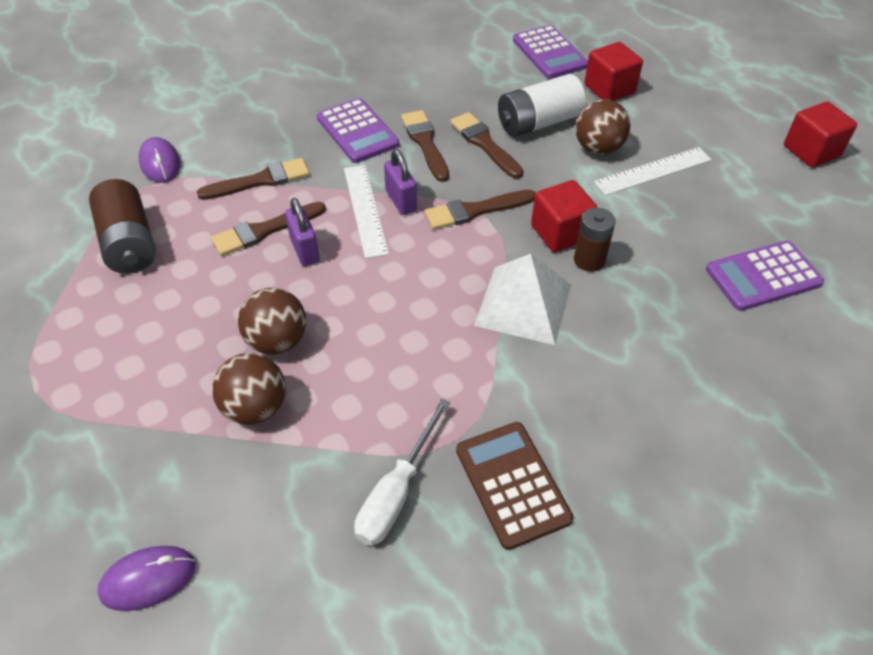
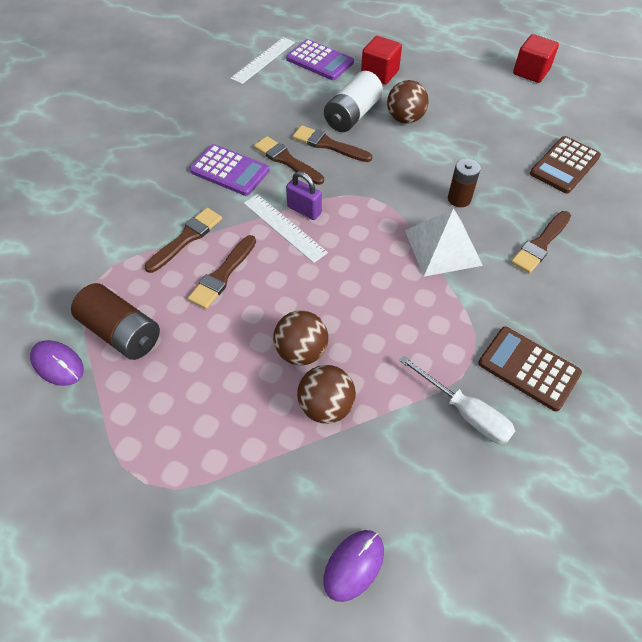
camera: 30 degrees left, 5 degrees up
purple mouse [138,137,181,183] -> purple mouse moved to [30,340,84,386]
purple padlock [285,198,320,266] -> none
white screwdriver [354,399,450,546] -> white screwdriver turned 45 degrees counterclockwise [399,355,515,444]
brown brush [425,190,535,230] -> brown brush moved to [511,211,571,274]
red cube [531,180,598,252] -> none
white ruler [594,147,712,196] -> white ruler moved to [230,37,295,84]
purple calculator [706,241,824,311] -> brown calculator [530,136,601,194]

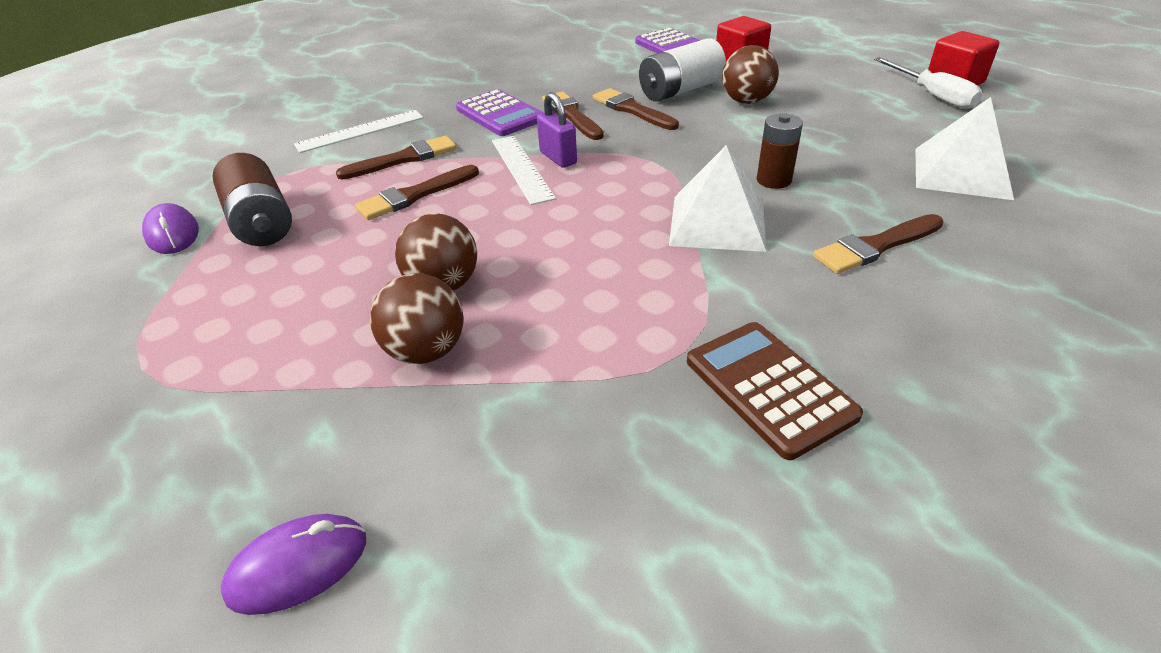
camera: 25 degrees right, 15 degrees down
white ruler [230,37,295,84] -> white ruler moved to [294,110,424,153]
white screwdriver [399,355,515,444] -> white screwdriver moved to [874,57,983,109]
brown calculator [530,136,601,194] -> white pyramid [916,97,1014,200]

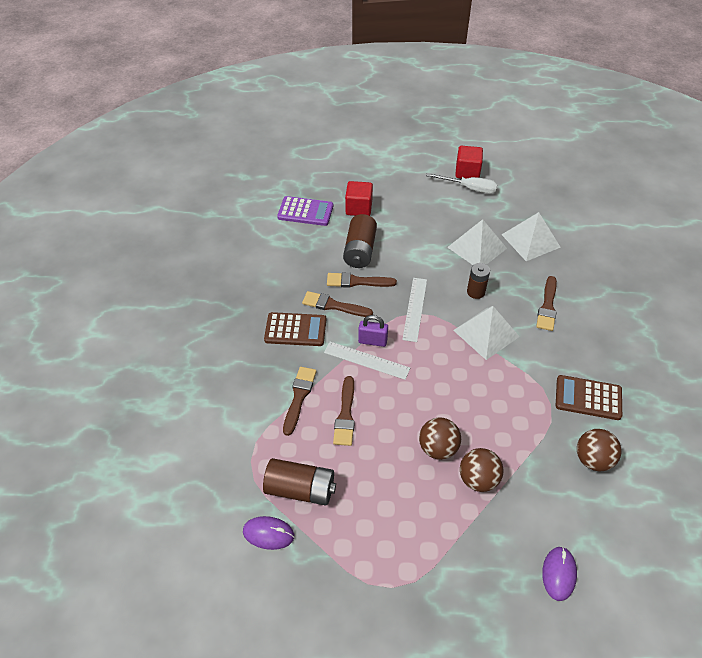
camera: 50 degrees left, 10 degrees up
white ruler [294,110,424,153] -> white ruler moved to [402,278,427,342]
purple calculator [456,89,544,136] -> brown calculator [264,312,326,346]
white battery [639,38,726,102] -> brown battery [343,214,377,268]
brown ball [722,45,779,104] -> brown ball moved to [577,429,622,471]
none -> white pyramid [447,219,507,265]

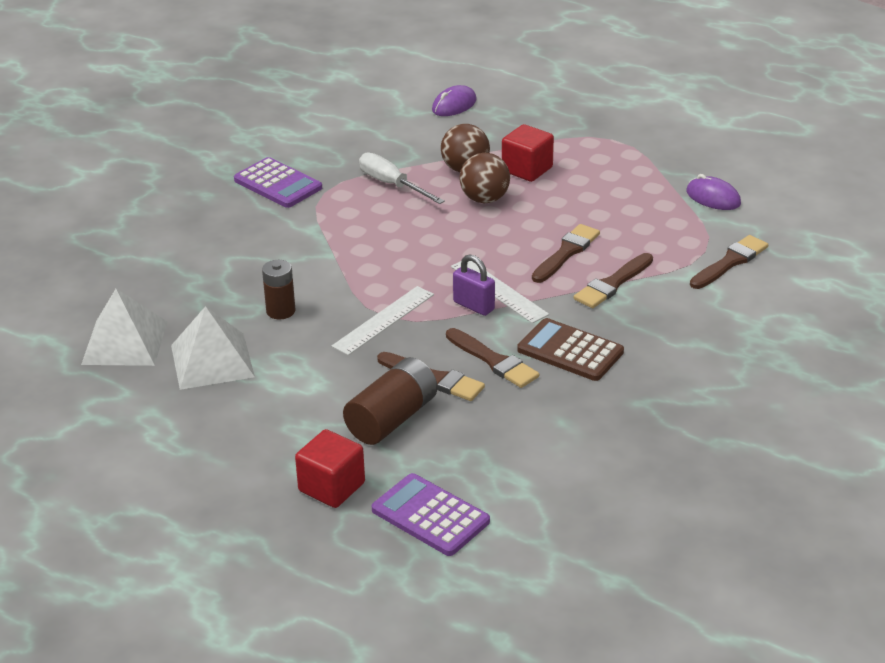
camera: 150 degrees left, 15 degrees down
brown battery [263,458,336,506] -> none
white screwdriver [426,173,497,194] -> white screwdriver moved to [359,153,445,204]
white pyramid [453,306,520,360] -> none
red cube [455,146,483,179] -> red cube moved to [502,124,554,182]
brown brush [536,276,557,331] -> brown brush moved to [690,235,768,289]
brown calculator [556,375,622,420] -> purple calculator [234,157,322,208]
brown ball [577,429,622,471] -> none

